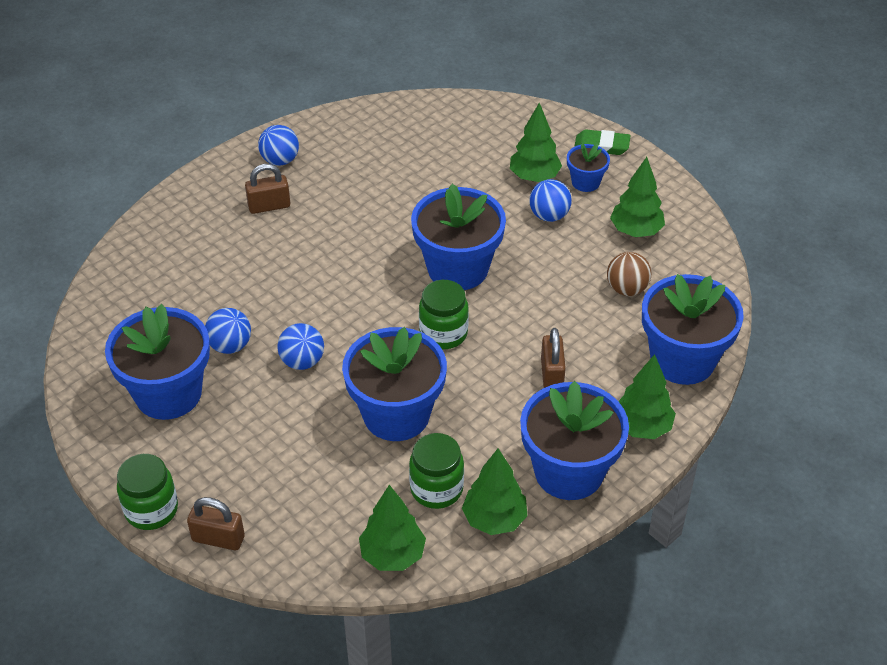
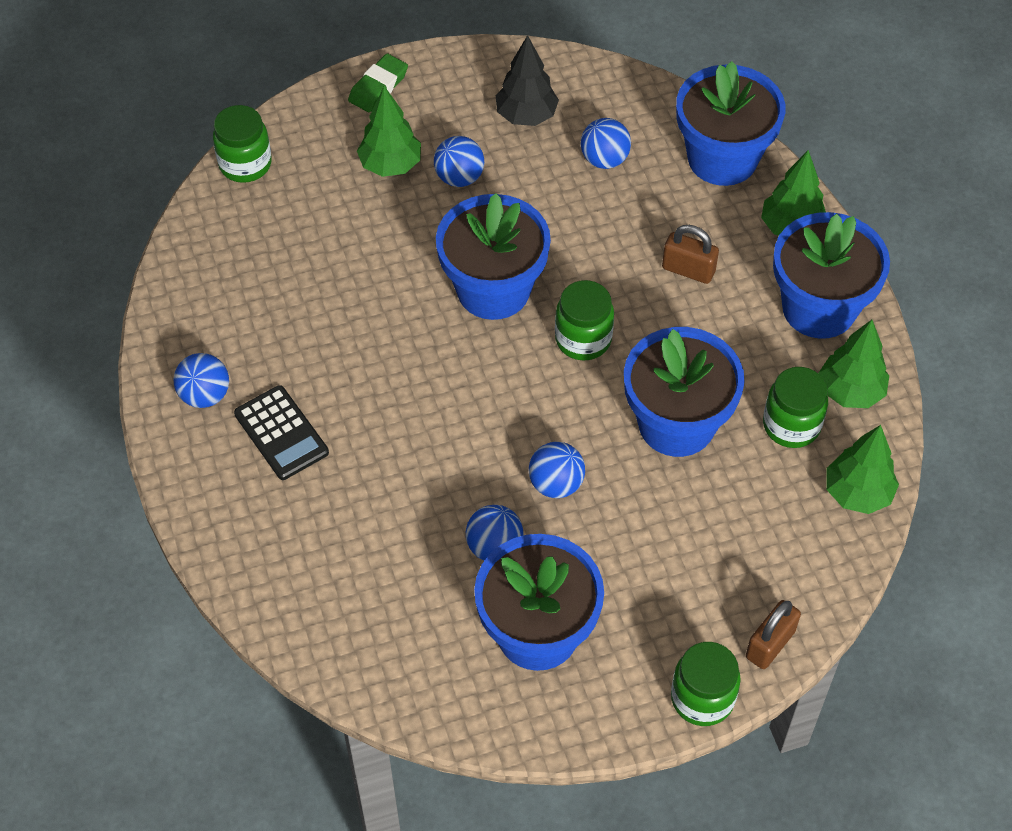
camera: 65 degrees left, 10 degrees up
brown padlock [245,164,290,214] -> black calculator [234,385,329,480]
blue flower pot [567,143,610,192] -> none
brown ball [607,252,651,296] -> blue ball [581,118,631,169]
green tree [610,157,665,237] -> black tree [496,35,559,126]
none -> green jar [213,105,272,183]

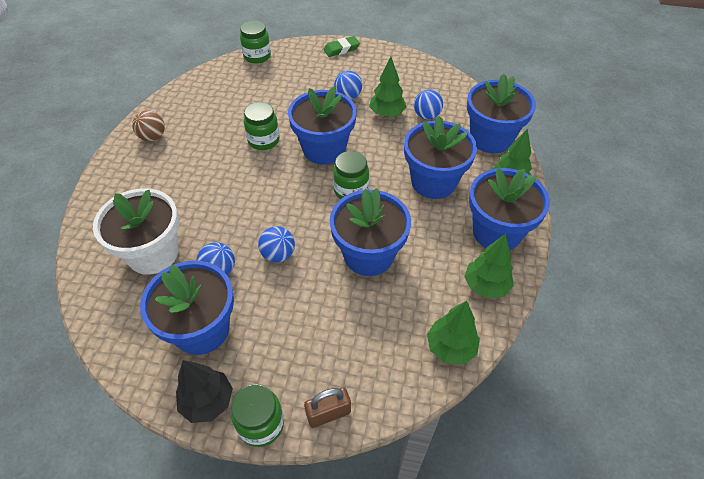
camera: 30 degrees right, 5 degrees down
blue ball [173,353,229,408] -> brown ball [132,110,165,141]
black calculator [234,385,329,480] -> none
green tree [357,86,421,177] -> green tree moved to [369,57,407,117]
black tree [496,35,559,126] -> black tree moved to [176,360,233,423]
brown padlock [662,225,719,284] -> blue flower pot [404,116,477,199]
green jar [763,367,828,448] -> green jar moved to [244,102,279,150]
none -> white flower pot [93,188,179,275]

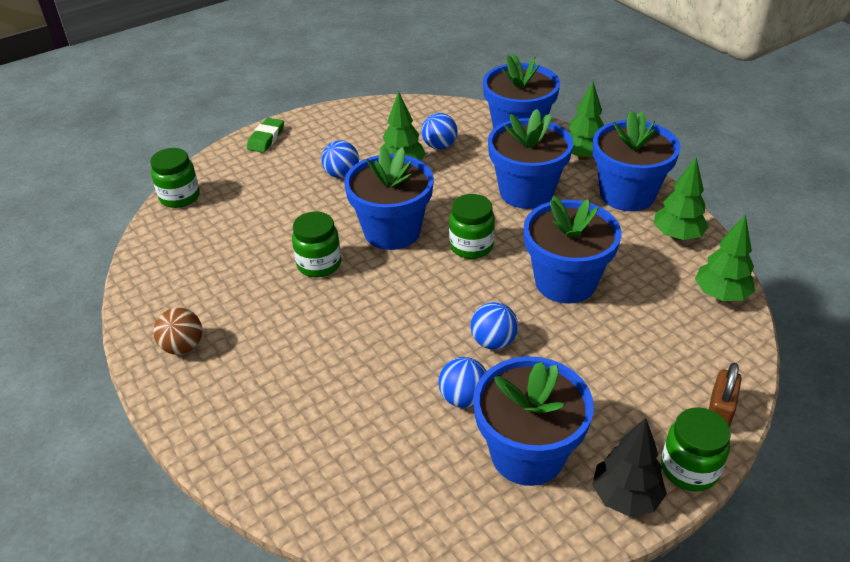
camera: 45 degrees left, 10 degrees down
white flower pot [93,188,179,275] -> none

